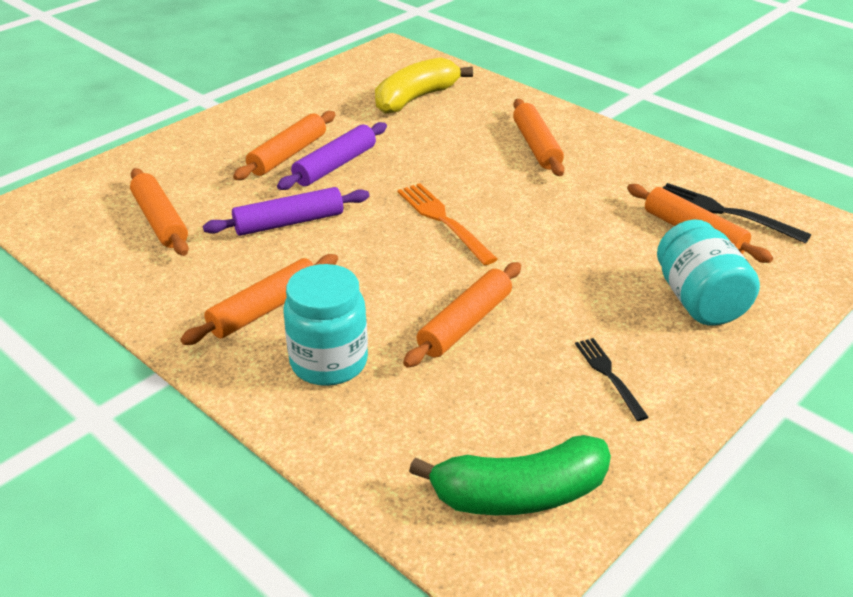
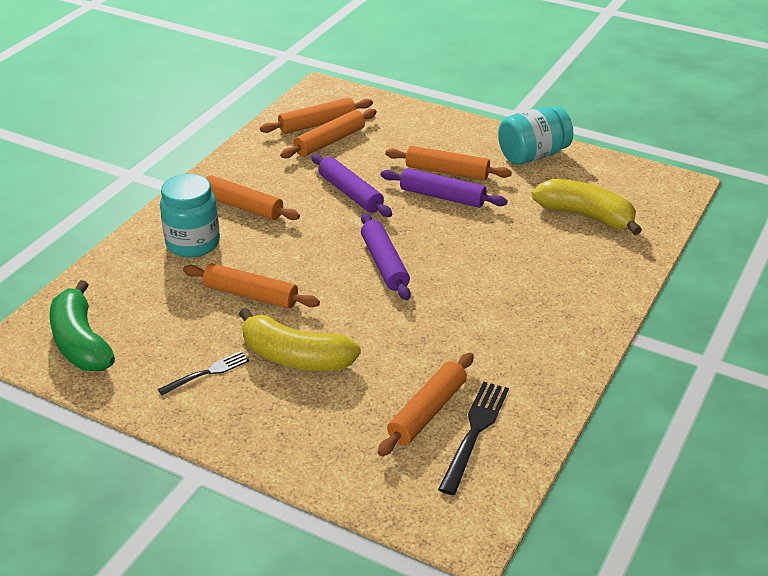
camera: 75 degrees right, 0 degrees up
orange fork [397,183,498,265] -> purple rolling pin [361,213,411,300]
orange rolling pin [513,99,564,176] -> orange rolling pin moved to [260,97,373,134]
turquoise jar [657,219,760,326] -> turquoise jar moved to [498,106,573,165]
none -> yellow banana [239,308,361,371]

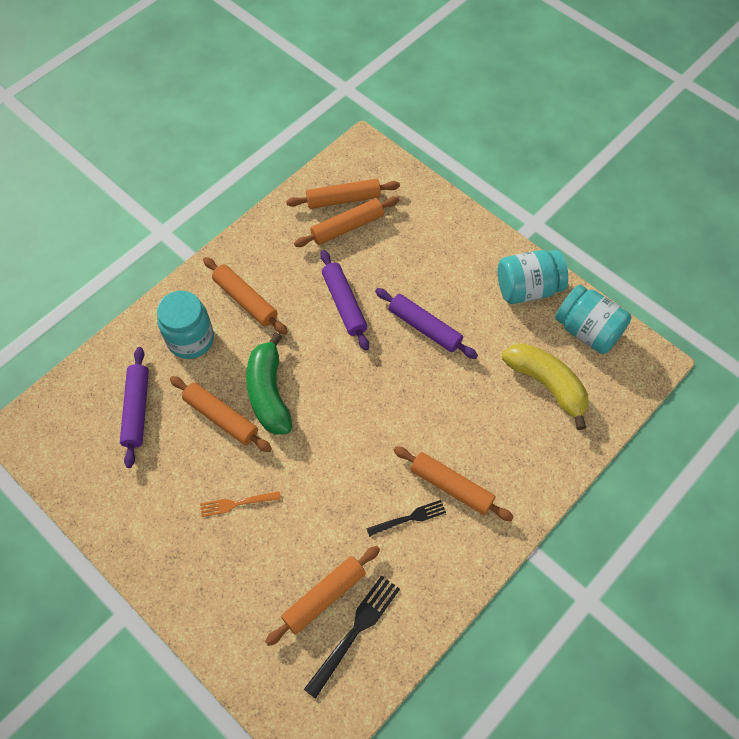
camera: 15 degrees right, 25 degrees up
green banana [49,280,115,371] -> green banana moved to [246,332,292,435]
black fork [158,351,249,395] -> black fork moved to [366,500,446,537]
yellow banana [239,308,361,371] -> orange fork [200,491,281,517]
purple rolling pin [361,213,411,300] -> purple rolling pin moved to [120,347,149,468]
orange rolling pin [385,146,512,180] -> orange rolling pin moved to [394,446,514,521]
none -> turquoise jar [555,284,631,354]

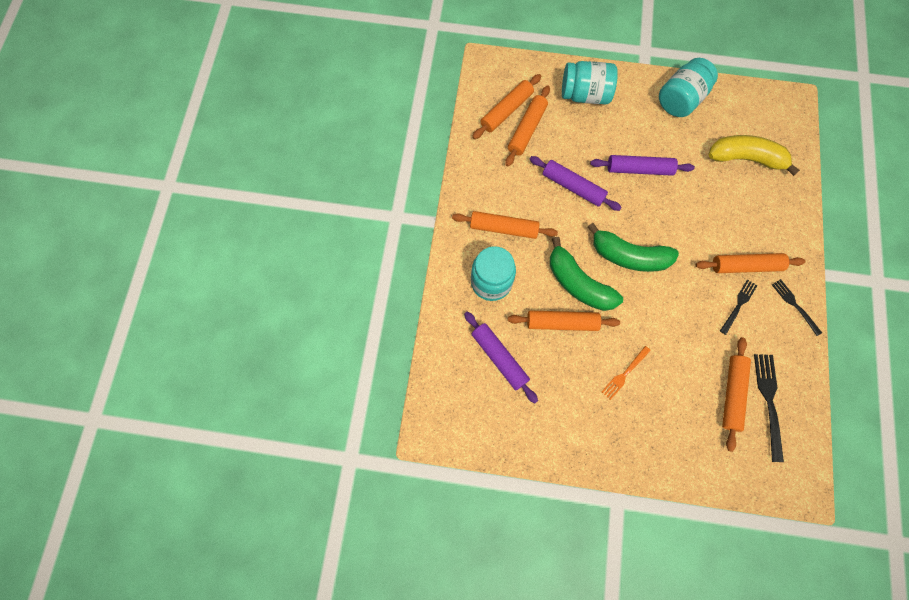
camera: 35 degrees left, 10 degrees up
turquoise jar [555,284,631,354] -> turquoise jar moved to [562,61,618,104]
none -> green banana [587,223,679,272]
none -> black fork [772,279,822,336]

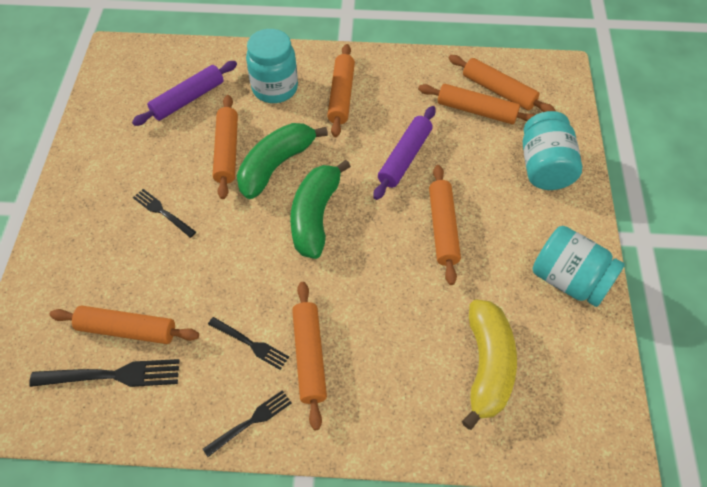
camera: 85 degrees right, 15 degrees down
purple rolling pin [590,155,695,176] -> orange rolling pin [429,165,461,285]
orange fork [602,346,651,400] -> black fork [133,189,196,238]

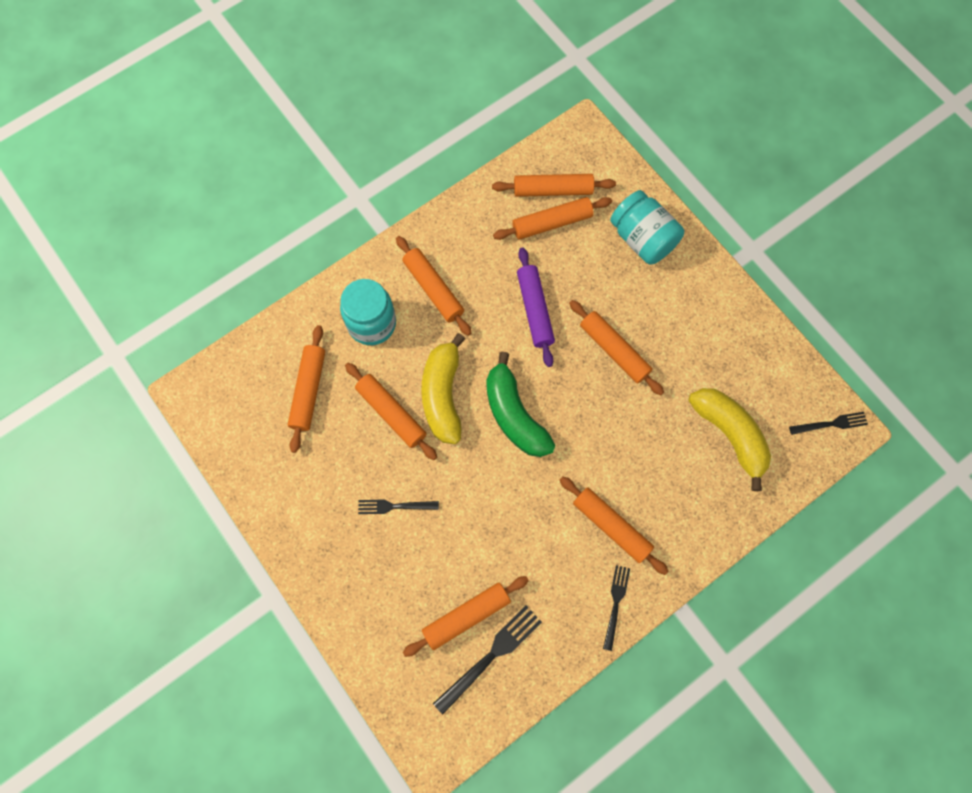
camera: 40 degrees left, 15 degrees up
purple rolling pin [132,61,237,126] -> orange rolling pin [288,325,325,453]
black fork [208,317,289,370] -> black fork moved to [789,412,868,435]
green banana [237,123,328,199] -> yellow banana [421,333,465,444]
turquoise jar [533,226,625,307] -> none

